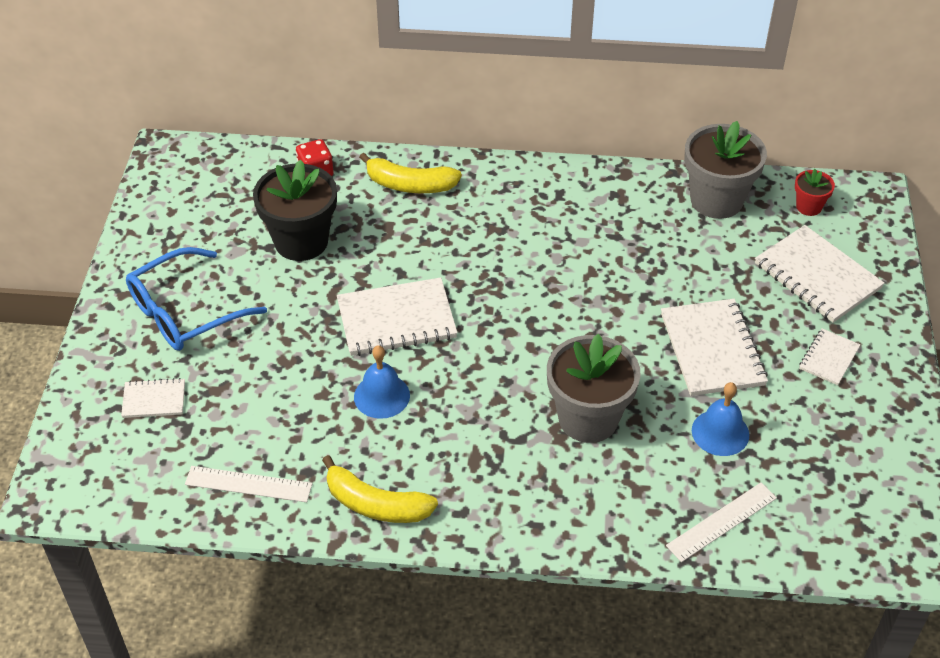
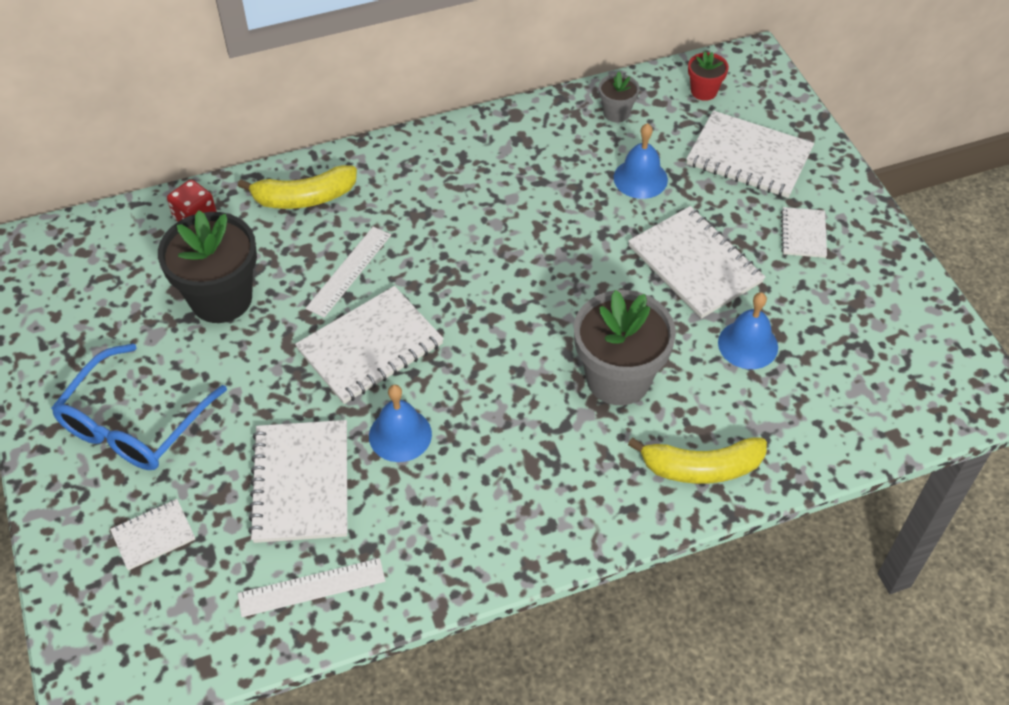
camera: 25 degrees left, 5 degrees up
yellow banana [322,455,438,523] -> yellow banana moved to [628,437,767,484]
white ruler [666,483,777,562] -> white ruler moved to [305,227,391,318]
grey flower pot [685,121,767,219] -> grey flower pot [599,72,640,122], size x0.49
none -> white notebook [248,420,347,543]
none -> blue bell [614,123,668,199]

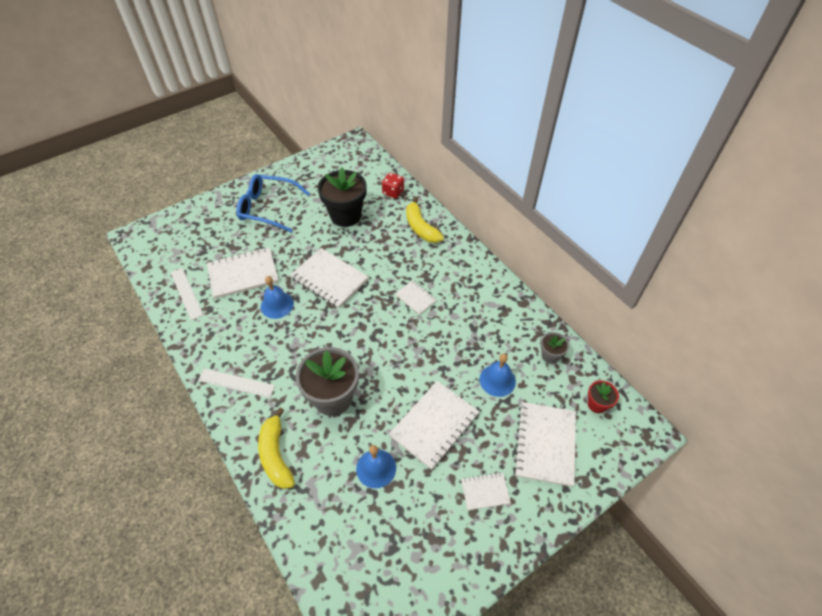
camera: 75 degrees right, 0 degrees up
white notebook [110,499,195,570] -> white notebook moved to [395,280,437,315]
white ruler [305,227,391,318] -> white ruler moved to [198,369,275,398]

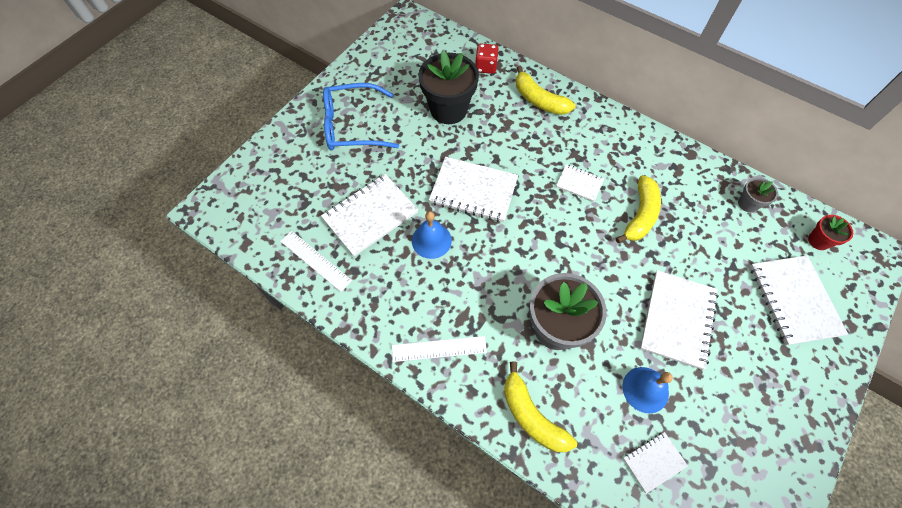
camera: 20 degrees left, 10 degrees up
white notebook [461,472,511,510] -> white notebook moved to [623,432,688,494]
blue bell [480,354,516,397] -> none
none -> yellow banana [616,175,661,243]

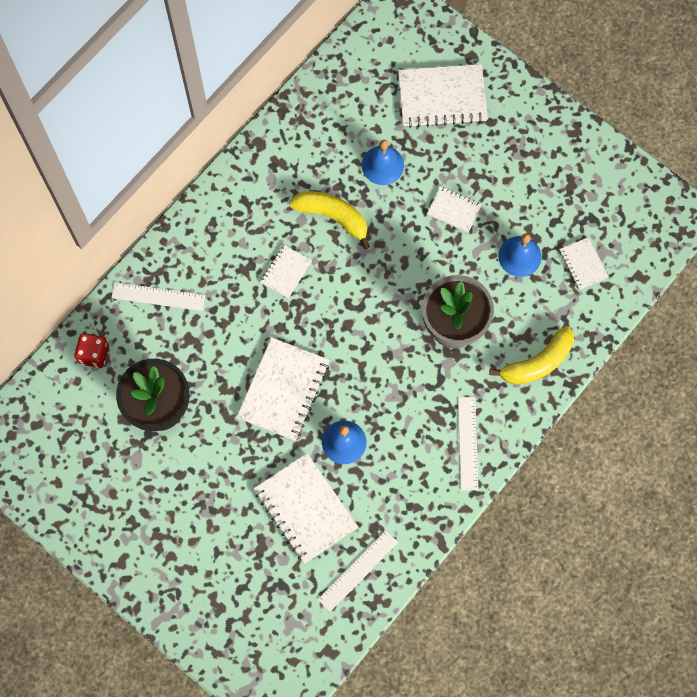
camera: 85 degrees left, 10 degrees up
blue glasses [323,83,399,151] -> none
yellow banana [516,66,576,115] -> white ruler [111,282,205,311]
white notebook [640,270,719,370] -> white notebook [427,186,482,232], size x0.53
grey flower pot [738,177,778,213] -> none
red flower pot [808,215,853,250] -> none
none -> blue bell [362,140,404,185]

